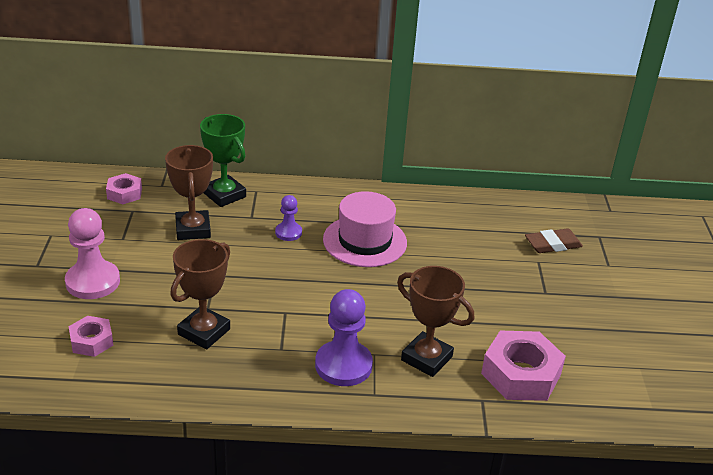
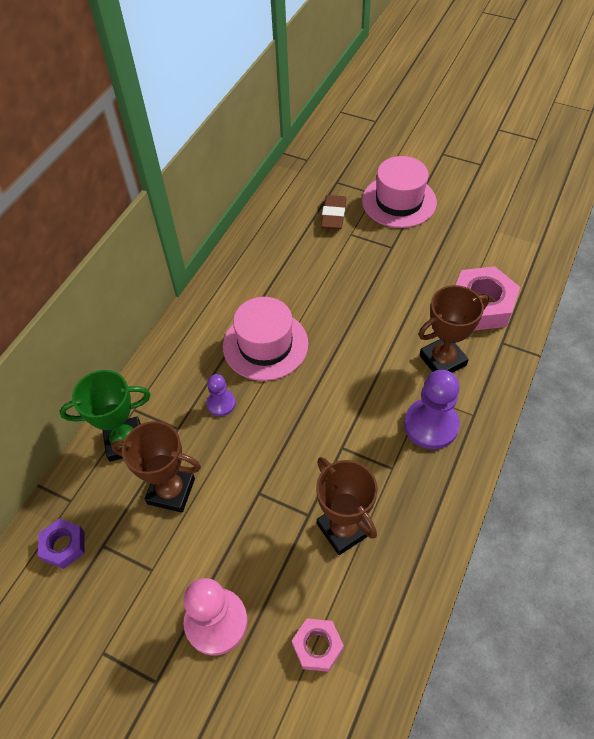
camera: 60 degrees left, 20 degrees up
pink nut [106,173,142,204] -> purple nut [38,518,84,569]
none -> pink hat [362,156,437,228]

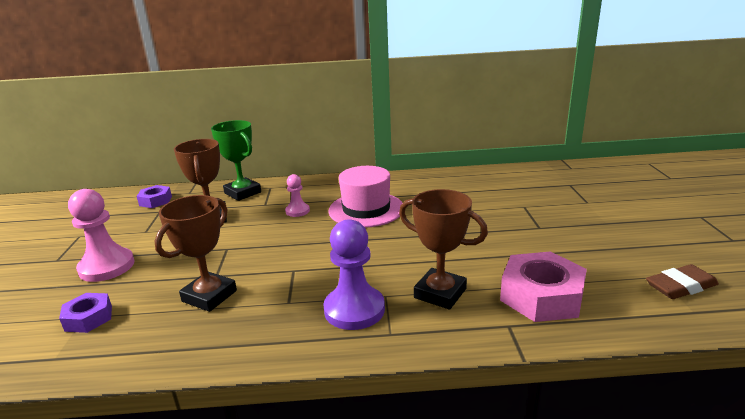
camera: 60 degrees right, 30 degrees down
purple pawn [206,374,236,416] -> pink pawn [285,174,310,217]
pink nut [292,619,344,672] -> purple nut [59,293,112,333]
brown eraser [321,195,346,230] -> brown eraser moved to [646,264,719,299]
pink hat [362,156,437,228] -> none

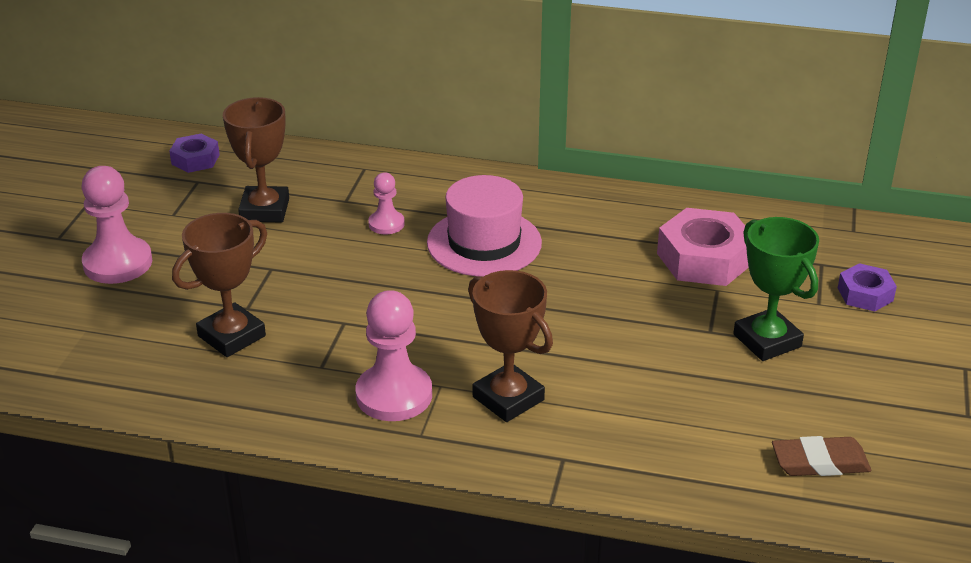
camera: 15 degrees right, 10 degrees up
purple nut [59,293,112,333] -> purple nut moved to [838,263,897,312]
green trophy [211,120,261,201] -> green trophy moved to [733,217,819,361]
purple pawn [324,219,385,330] -> pink pawn [356,290,432,421]
pink nut [500,251,587,322] -> pink nut moved to [657,208,749,286]

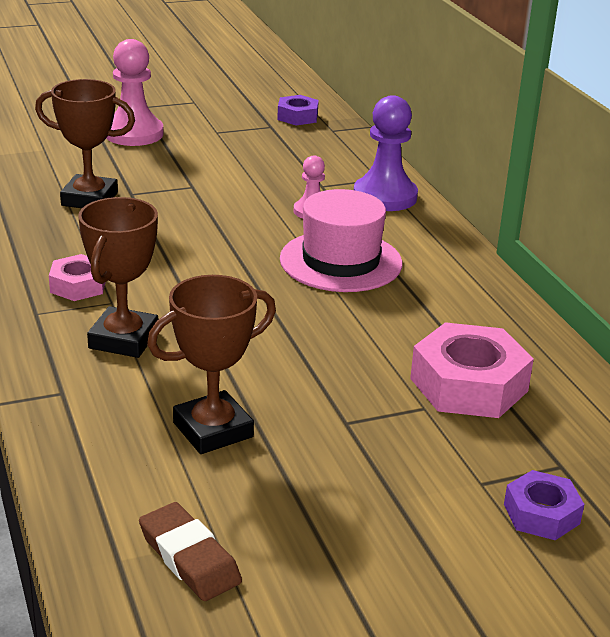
camera: 55 degrees right, 5 degrees down
brown trophy [223,97,289,222] -> brown trophy moved to [147,275,276,454]
pink pawn [356,290,432,421] -> pink nut [49,254,106,301]
green trophy [733,217,819,361] -> none
none -> purple pawn [354,95,418,211]

